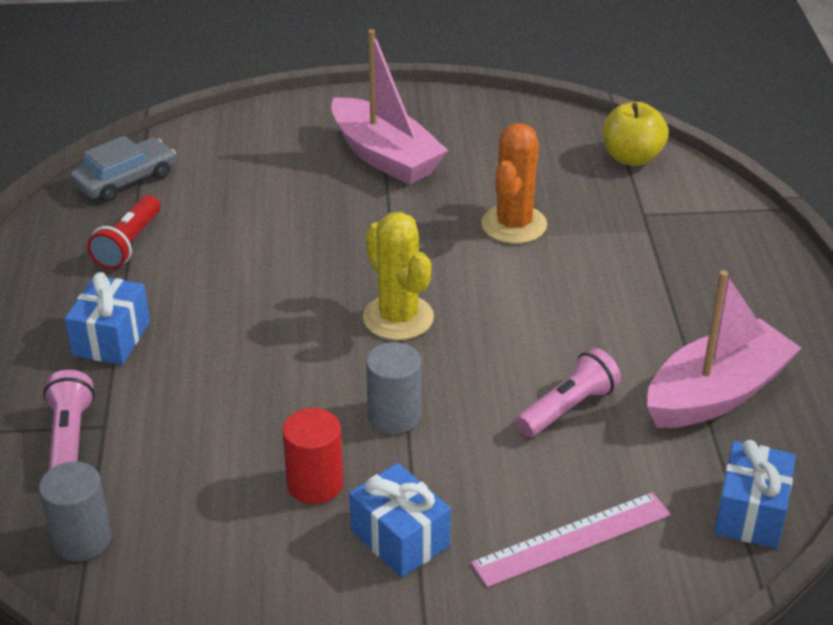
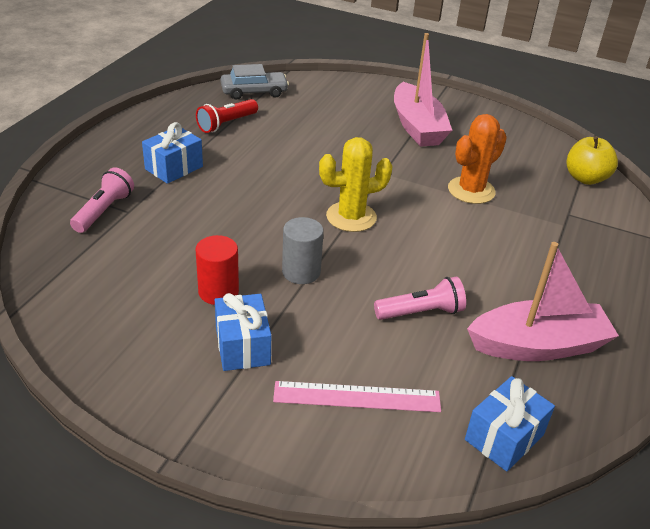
camera: 25 degrees right, 0 degrees up
grey cylinder [39,461,112,561] -> none
yellow cactus [363,212,434,340] -> yellow cactus turned 75 degrees clockwise [319,137,393,232]

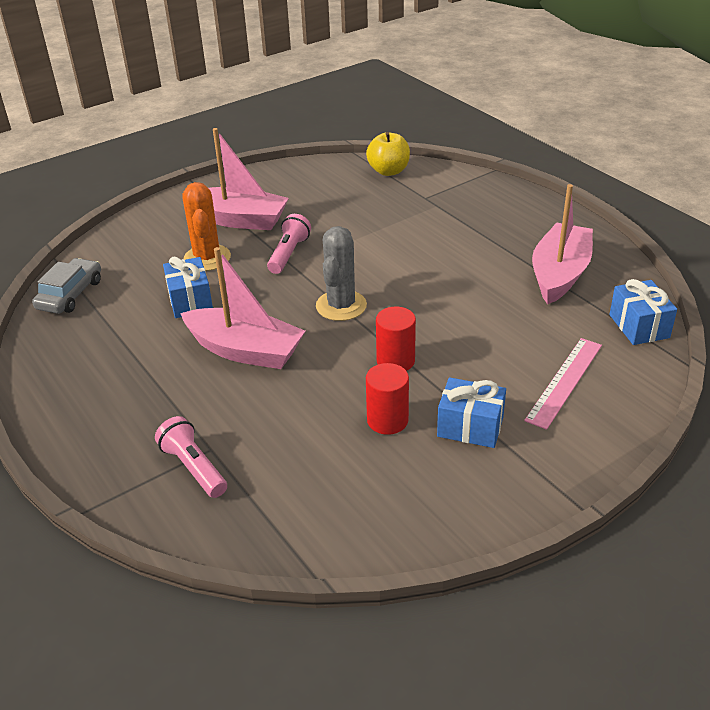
camera: 55 degrees left, 0 degrees up
blue gift [142,122,203,184] -> blue gift moved to [163,257,213,318]
red flashlight [196,99,258,133] -> none
grey cylinder [282,217,324,284] -> red cylinder [376,307,416,371]
yellow cactus [319,137,393,232] -> grey cactus [316,226,367,321]
pink flashlight [374,276,466,320] -> pink flashlight moved to [267,214,311,274]
orange cactus [448,114,507,204] -> orange cactus moved to [182,182,231,271]
none -> pink boat [180,247,305,369]

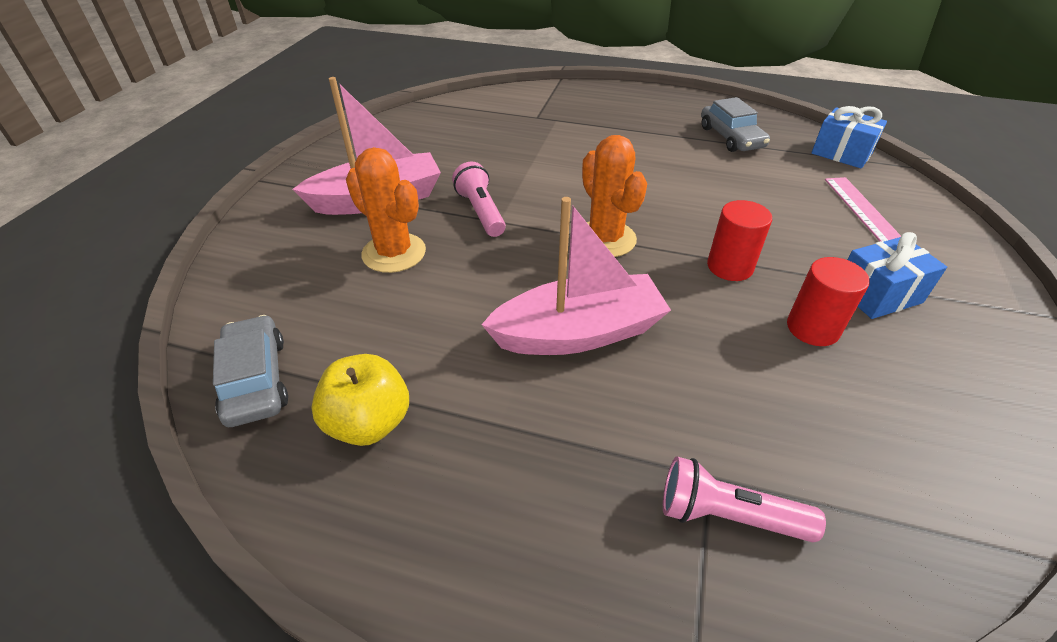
camera: 40 degrees left, 5 degrees up
blue gift [163,257,213,318] -> none
grey cactus [316,226,367,321] -> orange cactus [582,135,647,257]
yellow apple [366,132,410,176] -> yellow apple moved to [311,354,409,446]
pink boat [532,184,593,304] -> grey car [701,97,770,152]

